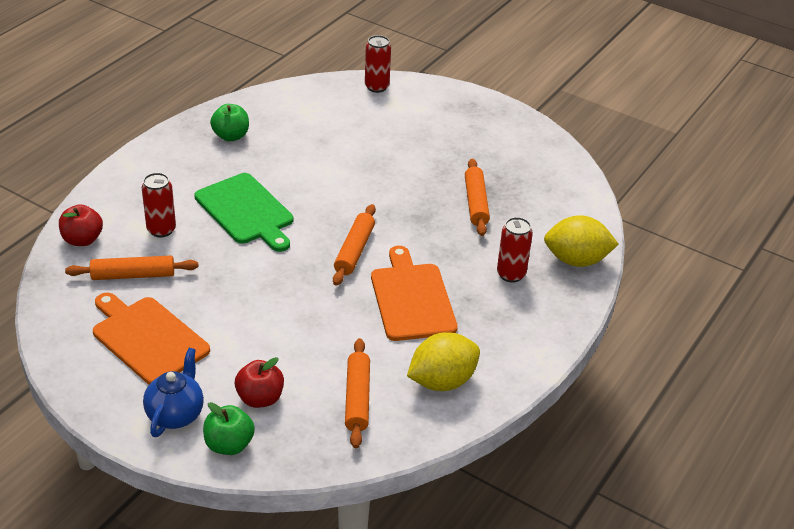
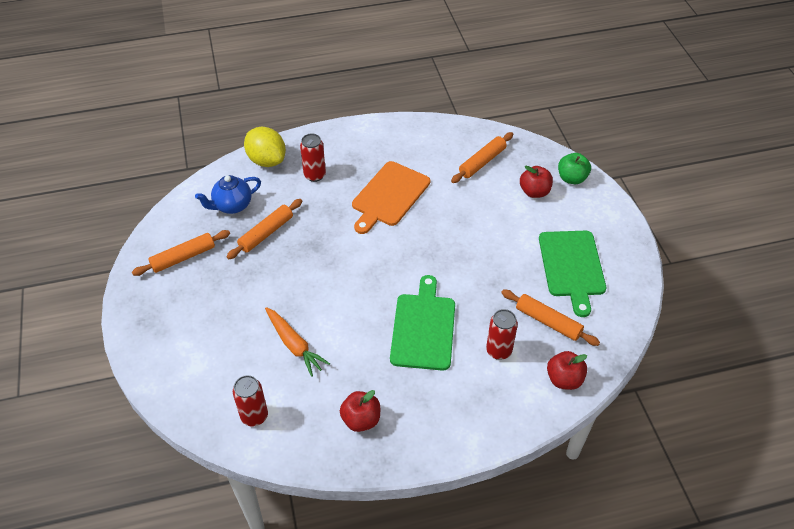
camera: 135 degrees left, 10 degrees up
orange cutting board [93,293,210,385] -> green cutting board [539,231,606,317]
blue teapot [143,348,204,437] -> blue teapot moved to [195,175,261,214]
green apple [210,104,249,141] -> red apple [340,390,380,432]
orange rolling pin [333,204,376,286] -> orange rolling pin moved to [132,230,230,276]
red can [365,35,391,93] -> red can moved to [233,375,268,427]
yellow lemon [407,333,480,391] -> none
none -> orange carrot [265,307,330,377]

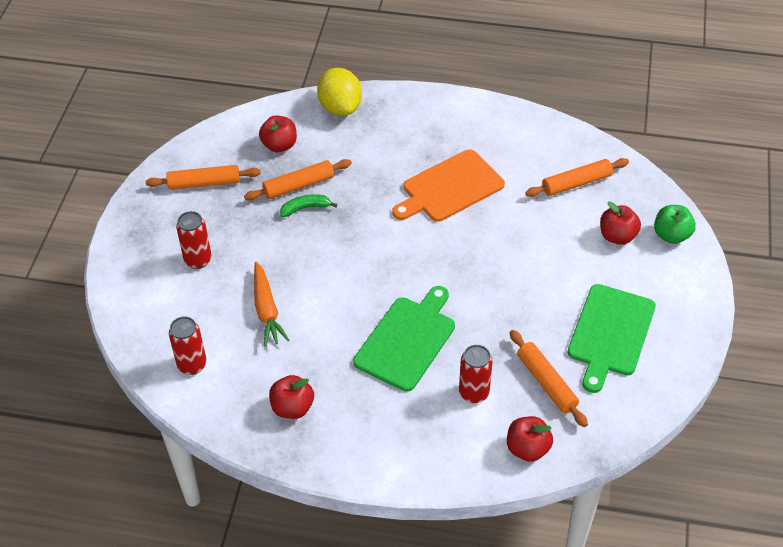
camera: 25 degrees right, 0 degrees up
blue teapot [195,175,261,214] -> red apple [259,115,297,152]
red can [300,134,326,182] -> red can moved to [176,211,212,269]
none -> green banana [280,194,337,217]

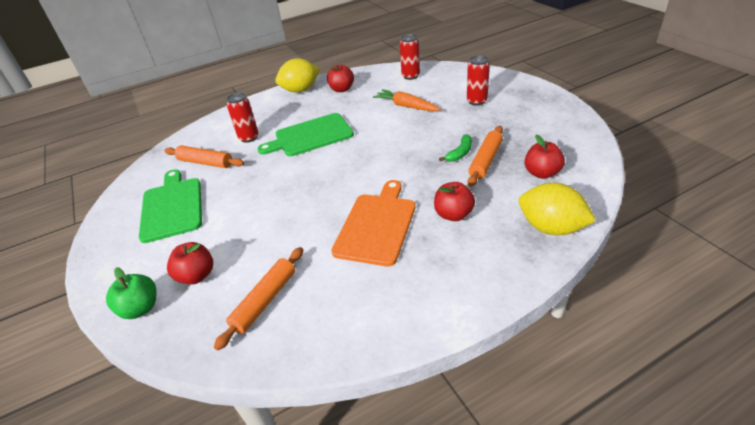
camera: 145 degrees right, 10 degrees down
orange rolling pin [146,165,261,190] -> none
green cutting board [353,286,455,392] -> green cutting board turned 75 degrees clockwise [258,113,354,156]
red apple [507,416,553,462] -> red apple moved to [434,182,475,221]
none -> yellow lemon [275,58,320,92]

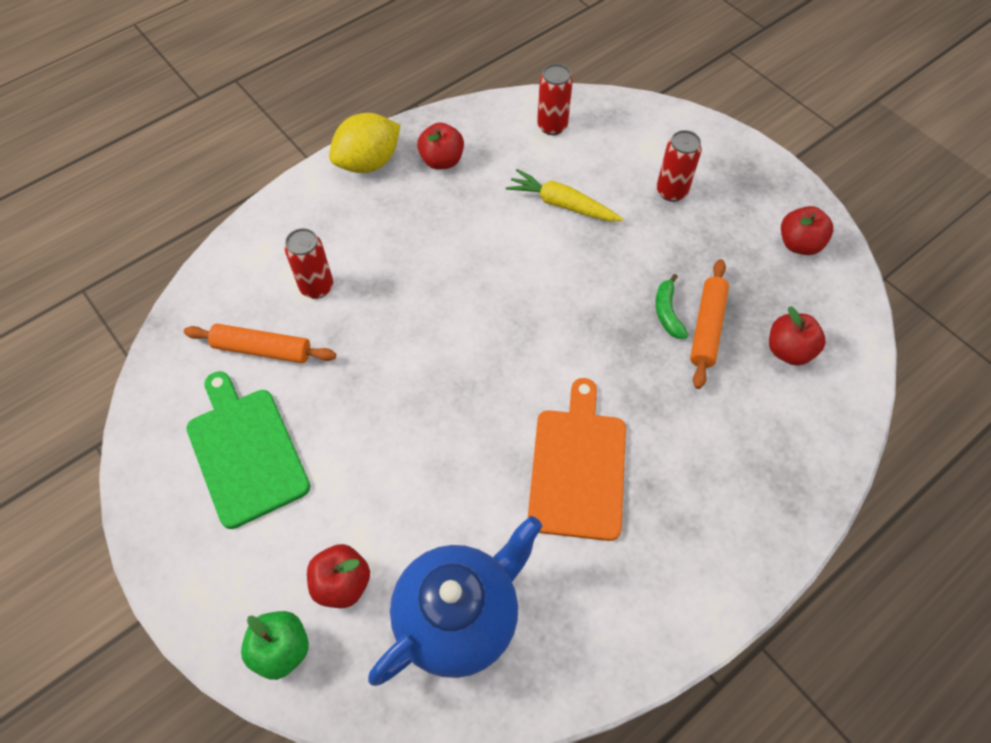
camera: 15 degrees left, 20 degrees up
orange rolling pin [214,247,303,351] -> blue teapot [368,516,542,686]
green cutting board [258,113,354,156] -> none
orange carrot [373,89,441,111] -> yellow carrot [506,169,623,221]
red apple [434,182,475,221] -> red apple moved to [781,206,833,255]
green banana [439,134,472,162] -> green banana turned 150 degrees clockwise [655,274,689,339]
yellow lemon [519,183,596,235] -> none

